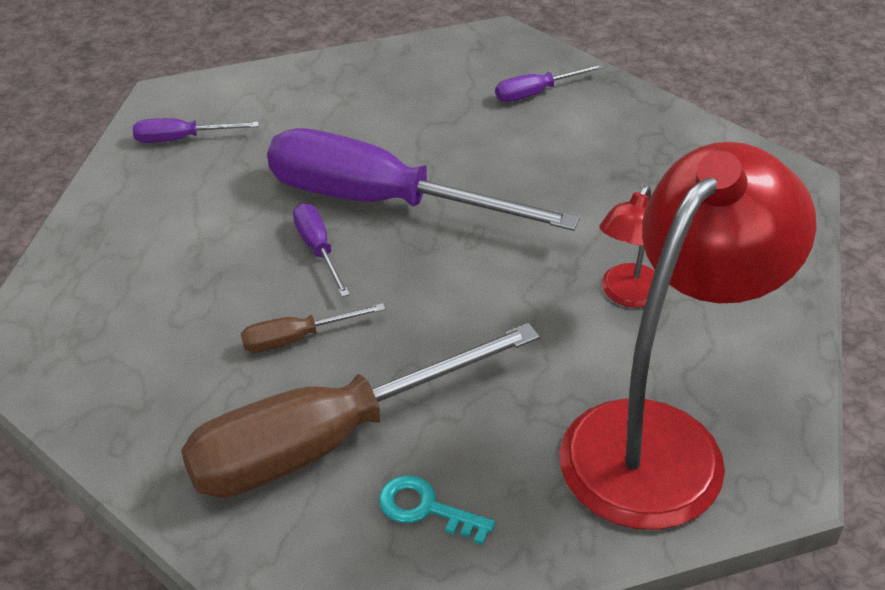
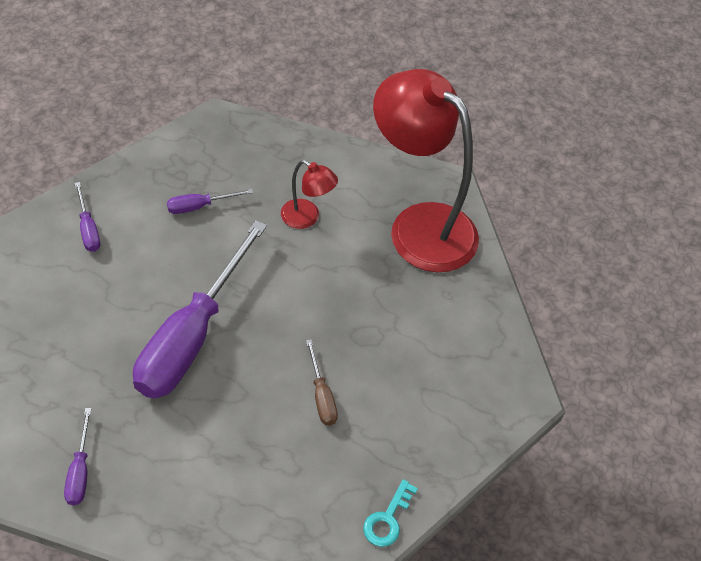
camera: 90 degrees left, 10 degrees up
brown screwdriver [181,323,540,498] -> none
purple screwdriver [293,203,350,297] -> purple screwdriver moved to [167,189,253,214]
turquoise key [379,475,495,545] -> turquoise key moved to [363,479,418,547]

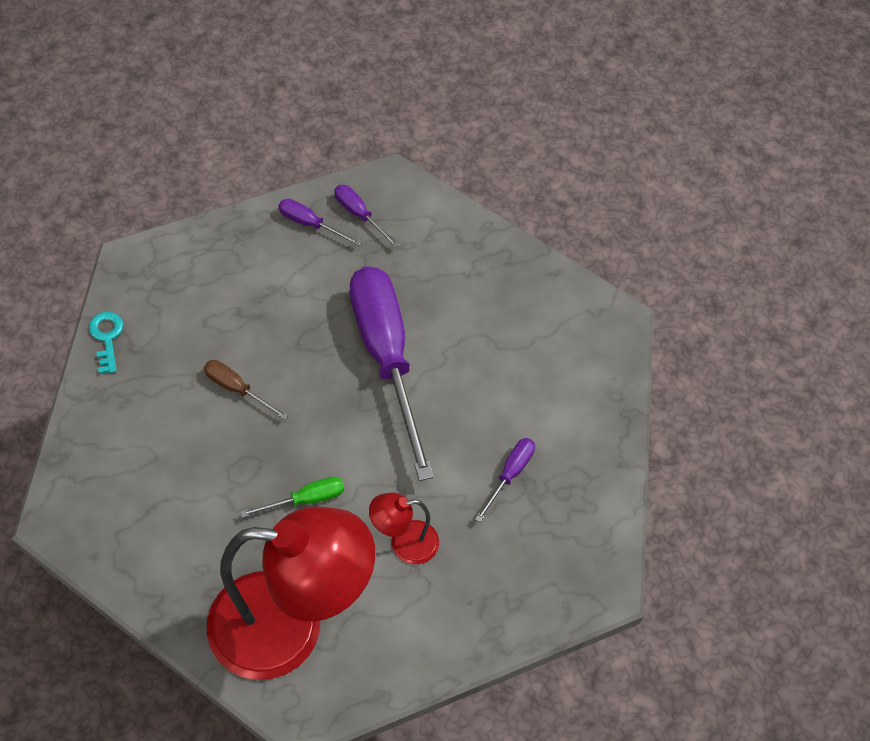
camera: 140 degrees right, 5 degrees up
purple screwdriver [75,182,100,252] -> purple screwdriver moved to [279,199,361,246]
none -> green screwdriver [240,476,344,518]

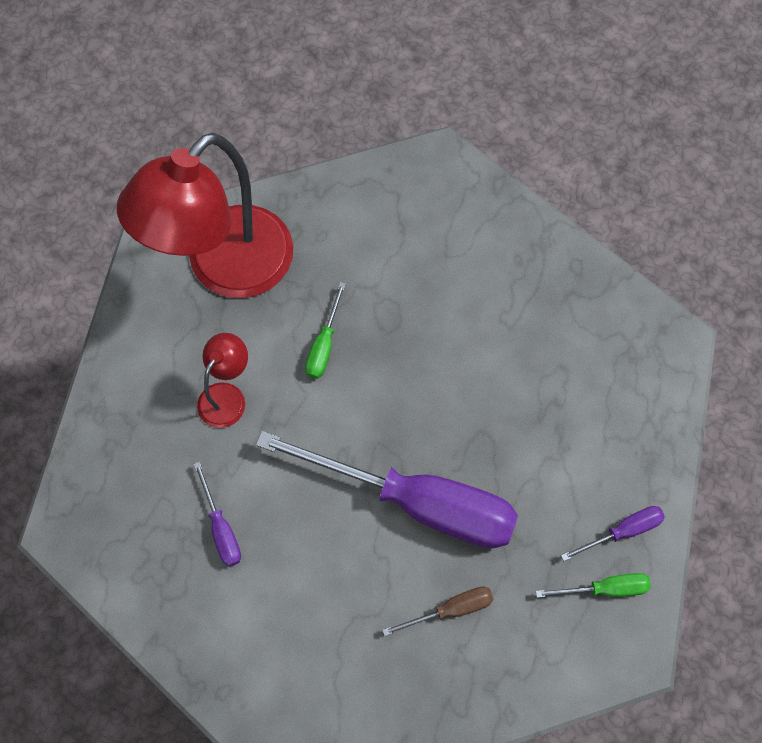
camera: 130 degrees right, 10 degrees up
turquoise key [89,312,123,374] -> none
brown screwdriver [204,360,288,420] -> brown screwdriver moved to [382,586,493,636]
purple screwdriver [334,185,400,248] -> green screwdriver [536,573,651,598]

